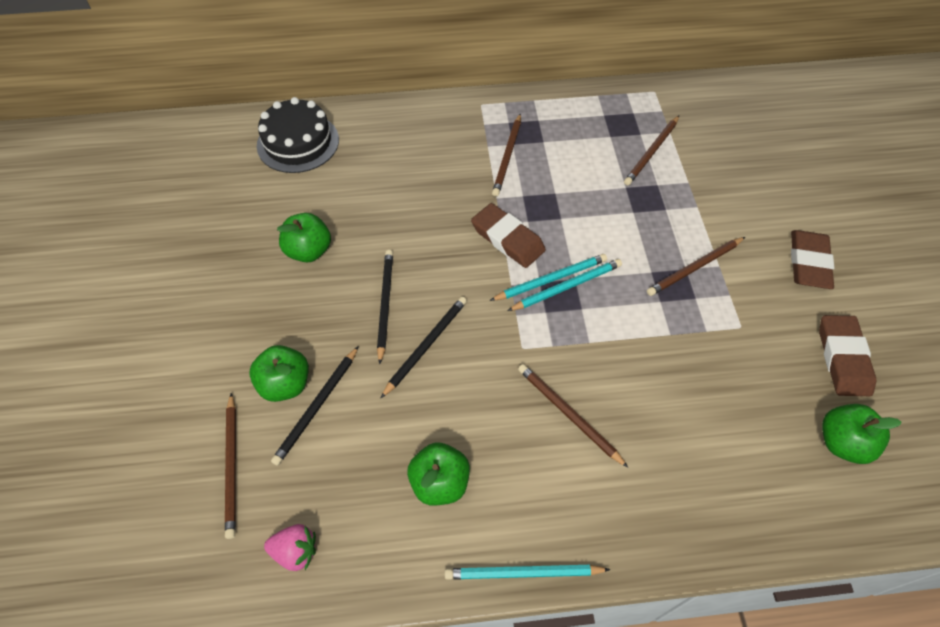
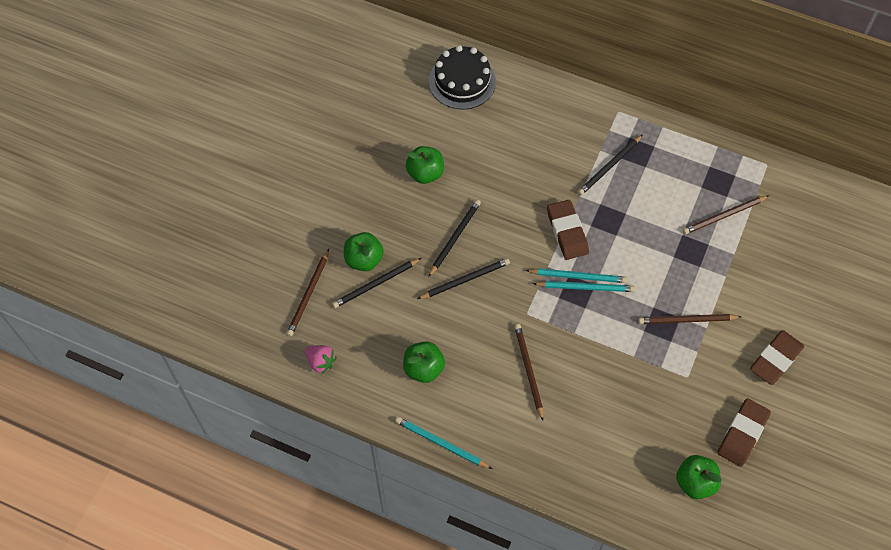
camera: 30 degrees right, 5 degrees up
brown pencil [492,113,521,197] -> black pencil [578,134,643,195]

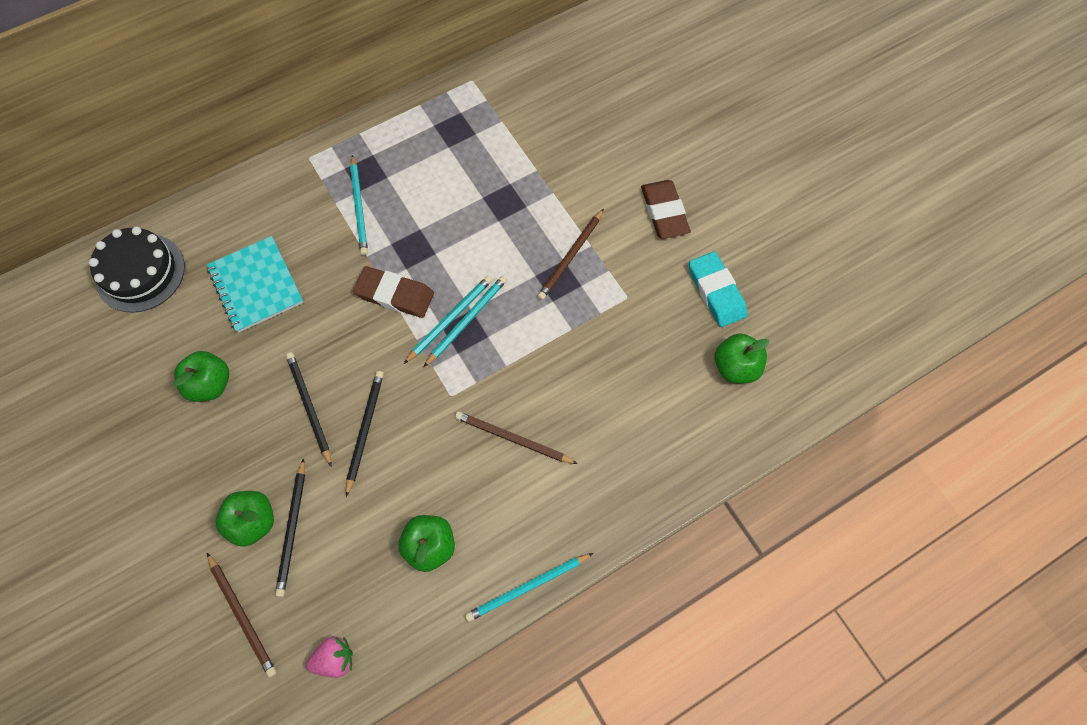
camera: 55 degrees left, 5 degrees up
black pencil [578,134,643,195] -> turquoise pencil [350,155,368,255]
brown pencil [683,196,769,234] -> none
brown eraser [717,398,771,467] -> turquoise eraser [689,251,748,327]
none -> turquoise notebook [207,236,304,333]

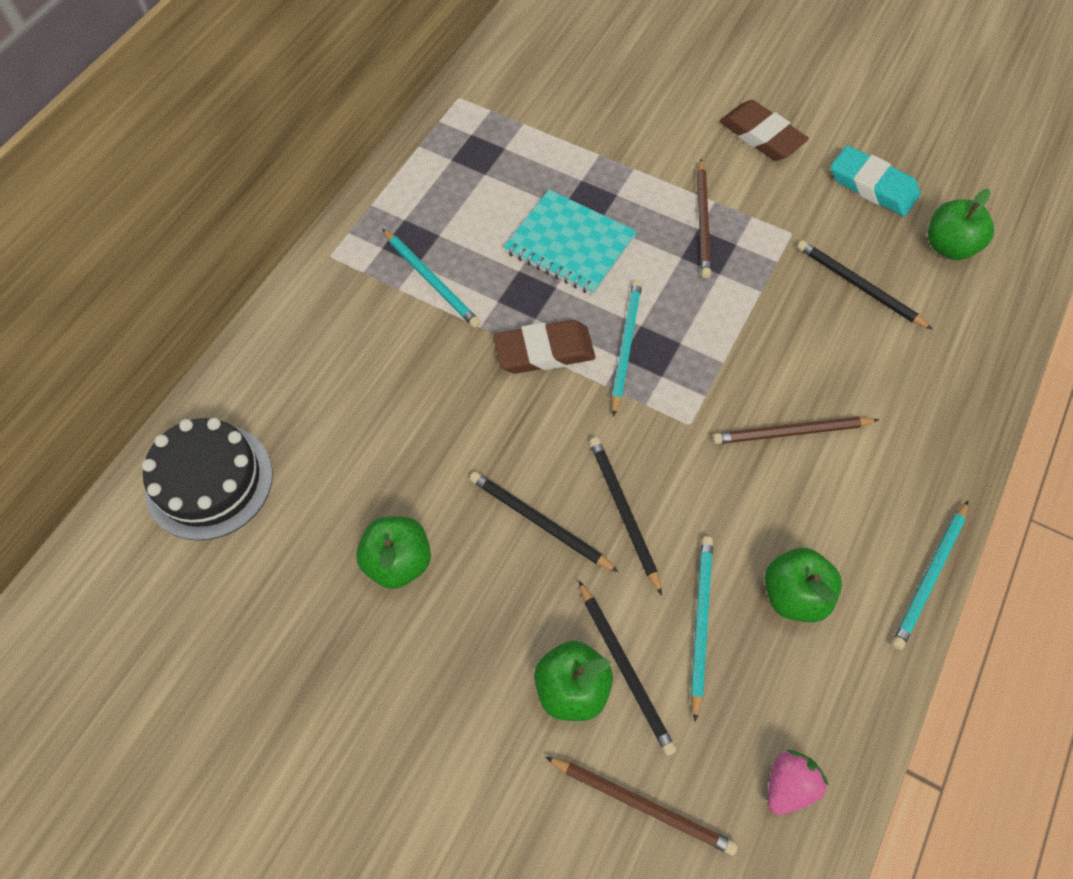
camera: 30 degrees left, 5 degrees down
turquoise notebook [207,236,304,333] -> turquoise notebook moved to [504,190,637,295]
turquoise pencil [424,276,507,367] -> turquoise pencil moved to [691,536,713,722]
none -> black pencil [797,240,933,330]

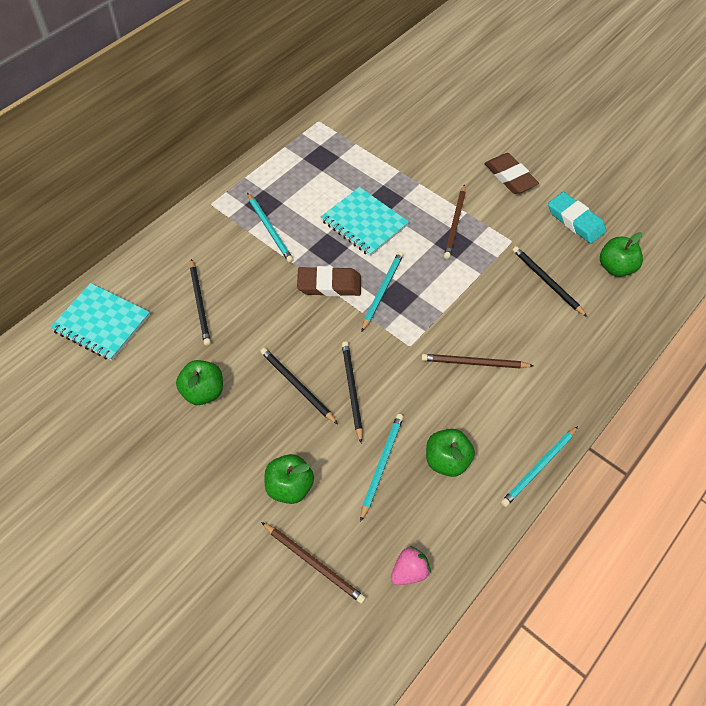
camera: 10 degrees right, 5 degrees down
black cake [142,418,273,541] -> turquoise notebook [50,283,150,361]
black pencil [579,581,677,756] -> black pencil moved to [190,259,211,346]

